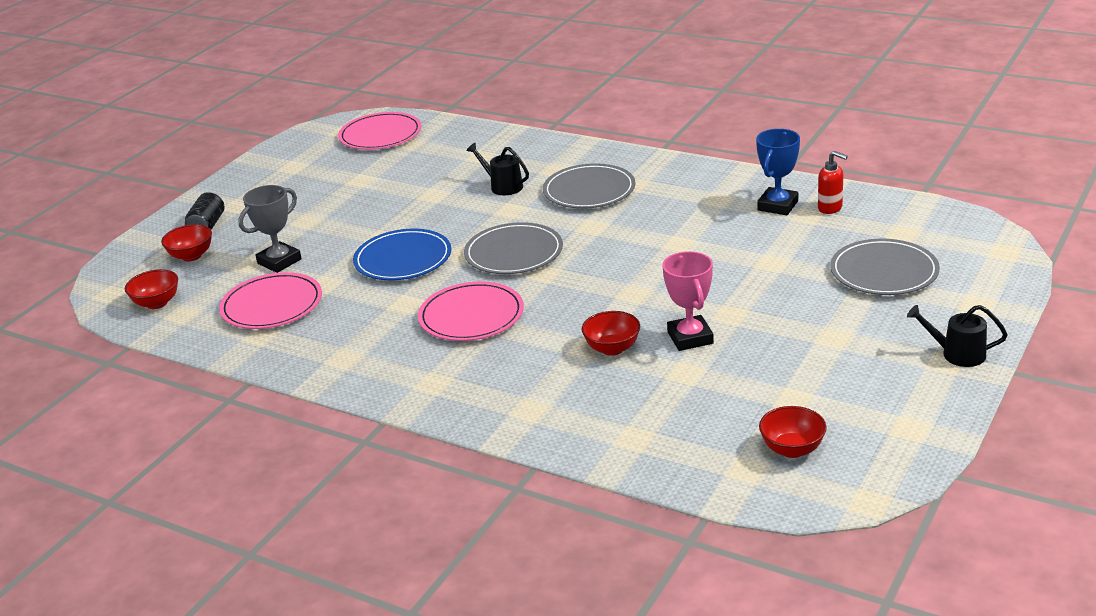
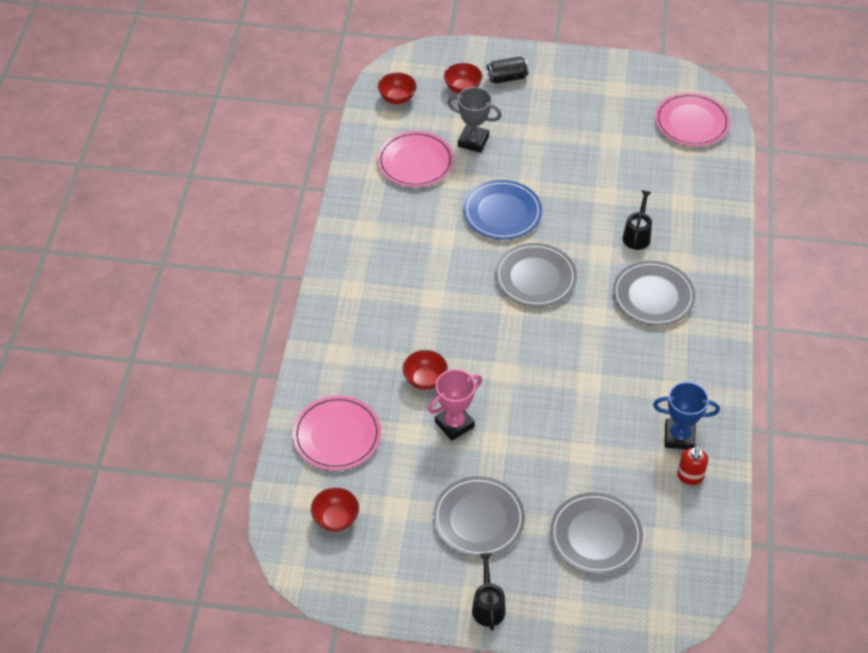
camera: 65 degrees right, 20 degrees up
pink plate [418,282,524,341] -> pink plate moved to [293,396,381,470]
none -> grey plate [433,476,525,557]

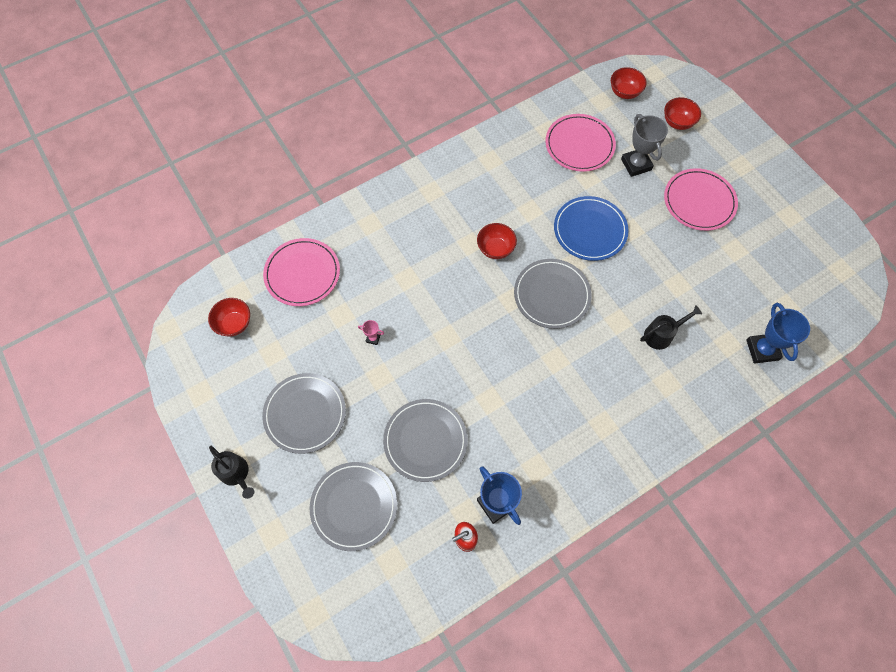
camera: 50 degrees right, 15 degrees up
red bowl [403,350,448,390] -> red bowl moved to [477,223,517,259]
pink trophy [428,369,482,441] -> pink trophy [358,320,384,345], size x0.46
black watering can [472,553,506,631] -> black watering can turned 90 degrees clockwise [209,446,254,499]
black can [486,56,529,84] -> none
grey plate [613,261,696,326] -> grey plate moved to [383,399,468,482]
pink plate [655,92,730,146] -> pink plate moved to [664,168,738,231]
none -> blue trophy [746,303,810,364]

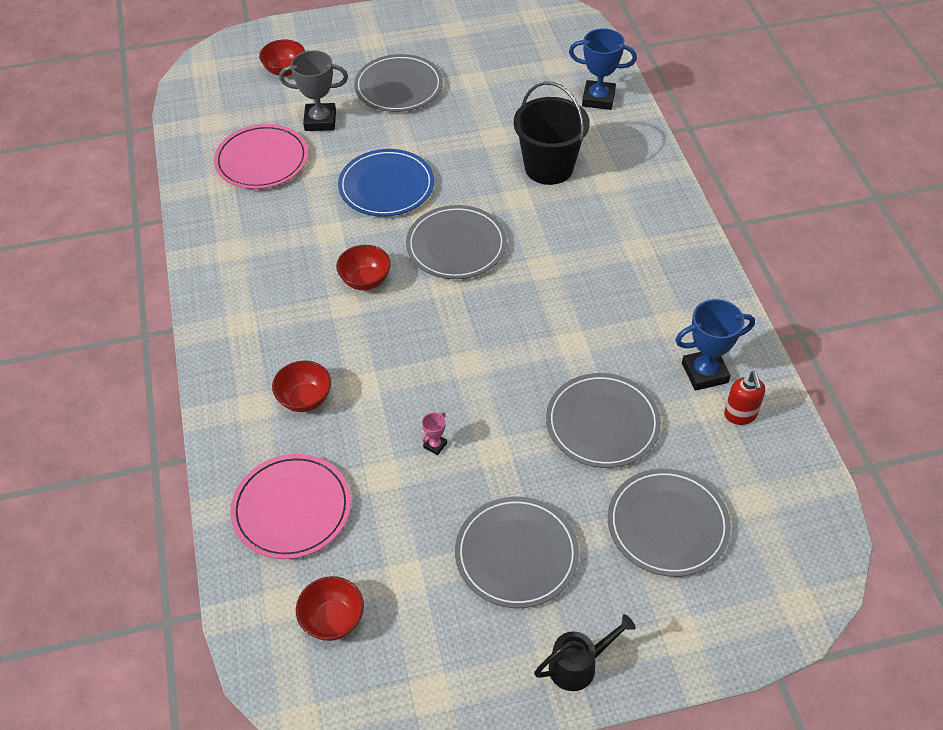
camera: 70 degrees left, 15 degrees down
red bowl [611,67,647,99] -> red bowl moved to [272,360,331,412]
black watering can [640,305,702,350] -> black bucket [514,82,590,185]
pink plate [664,168,738,231] -> grey plate [354,54,443,112]

